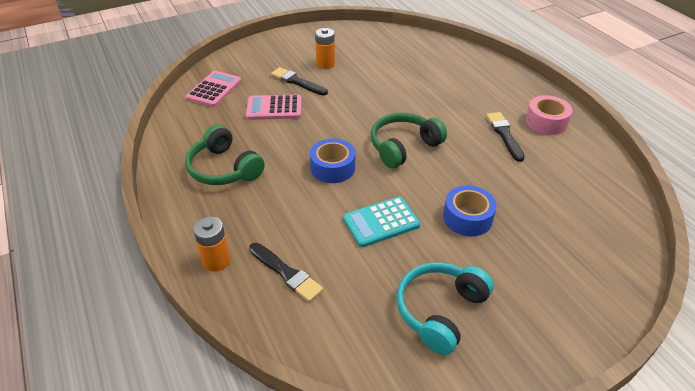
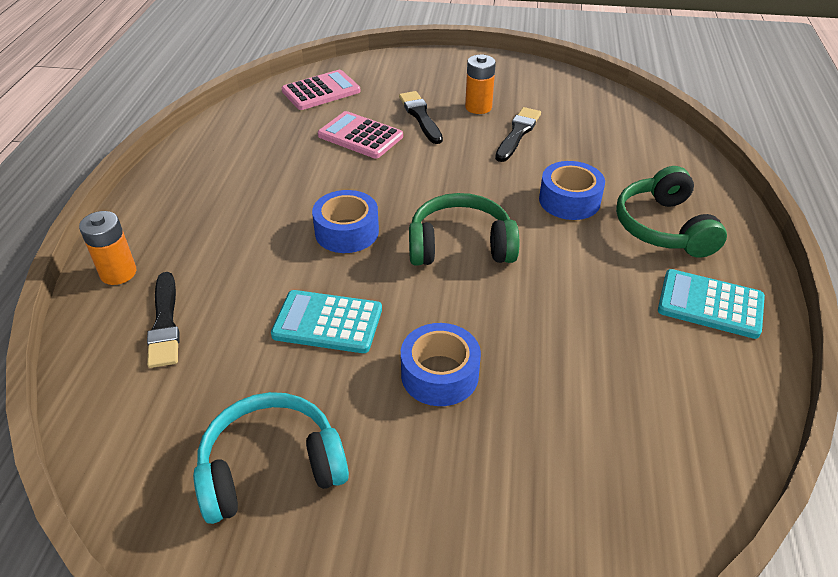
camera: 35 degrees right, 0 degrees up
green headphones [185,125,265,185] -> green headphones moved to [616,166,727,258]
black brush [486,112,525,162] -> black brush moved to [495,107,541,162]
pink tape [526,95,572,135] -> turquoise calculator [658,269,765,339]
none -> blue tape [539,161,605,220]

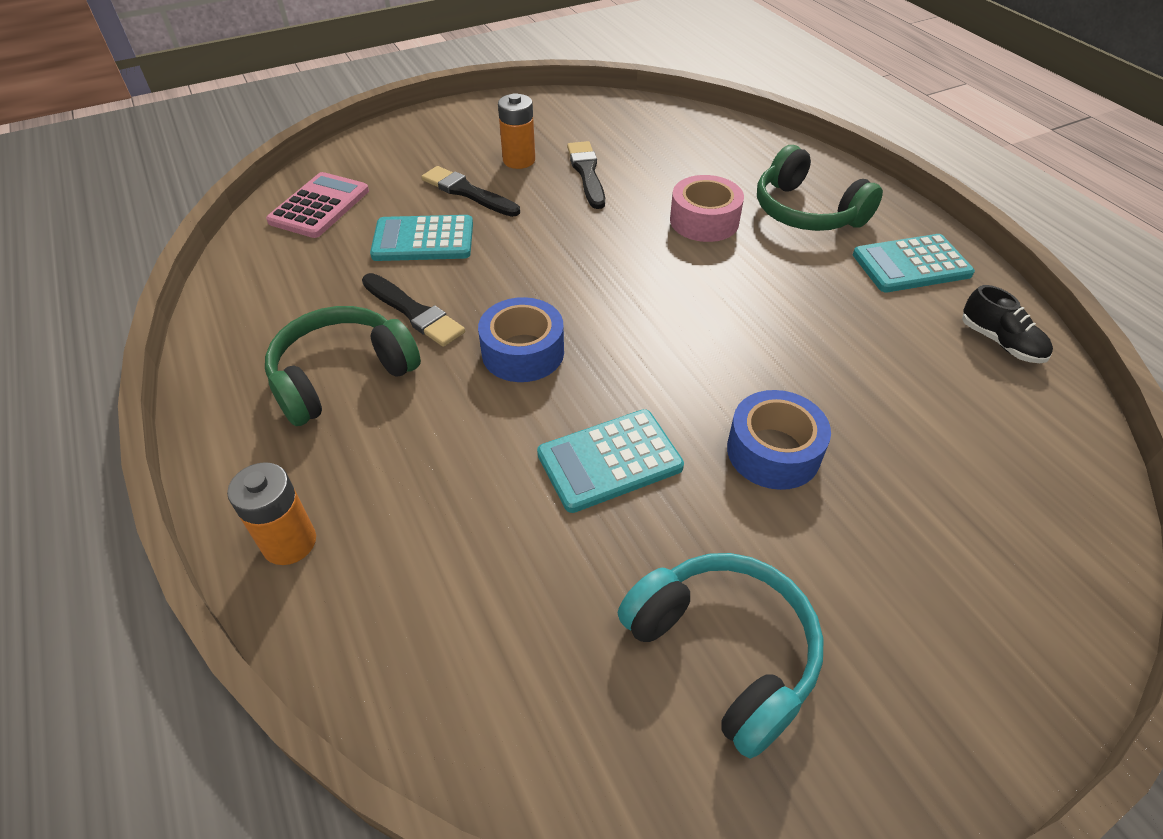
camera: 35 degrees left, 5 degrees up
black brush [147,272,180,368] -> black brush moved to [362,273,465,347]
turquoise headphones [193,392,349,524] -> turquoise headphones turned 105 degrees clockwise [618,553,824,759]
pink calculator [318,111,403,159] -> turquoise calculator [370,215,473,261]
green headphones [409,193,519,266] -> green headphones moved to [265,306,421,426]
blue tape [539,161,605,220] -> pink tape [670,175,744,242]
none -> black shoe [962,285,1053,363]

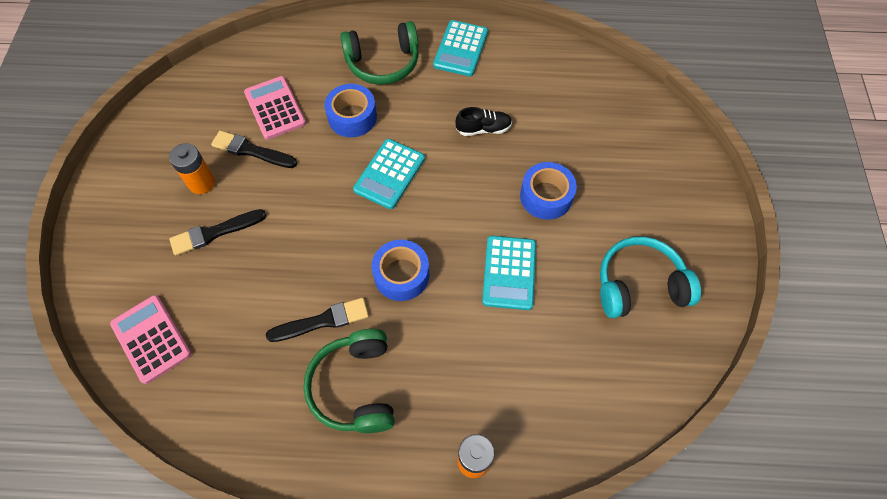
camera: 60 degrees left, 15 degrees up
turquoise calculator [370,215,473,261] -> turquoise calculator moved to [353,139,425,209]
pink tape [670,175,744,242] -> blue tape [324,84,377,137]
black shoe [962,285,1053,363] -> black shoe moved to [455,107,512,136]
none -> pink calculator [244,76,306,140]

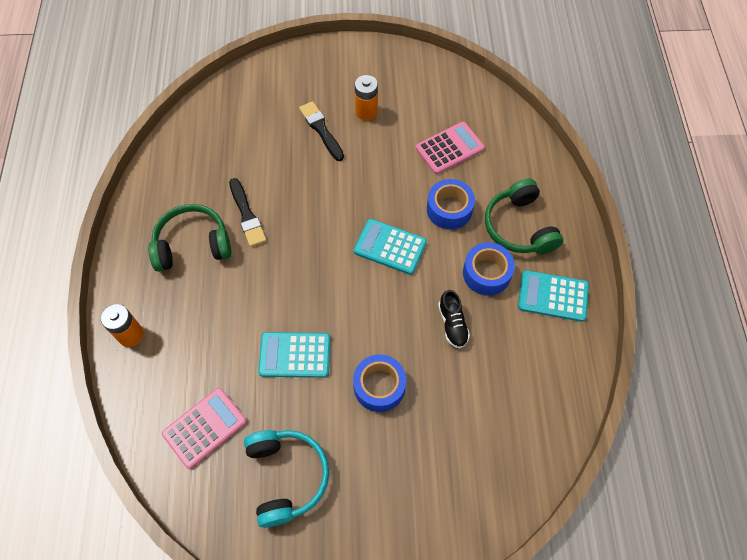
camera: 85 degrees right, 0 degrees up
pink calculator [110,295,191,384] -> pink calculator moved to [162,388,247,469]
black brush [211,130,297,168] -> none
blue tape [372,240,429,301] -> blue tape moved to [463,242,515,296]

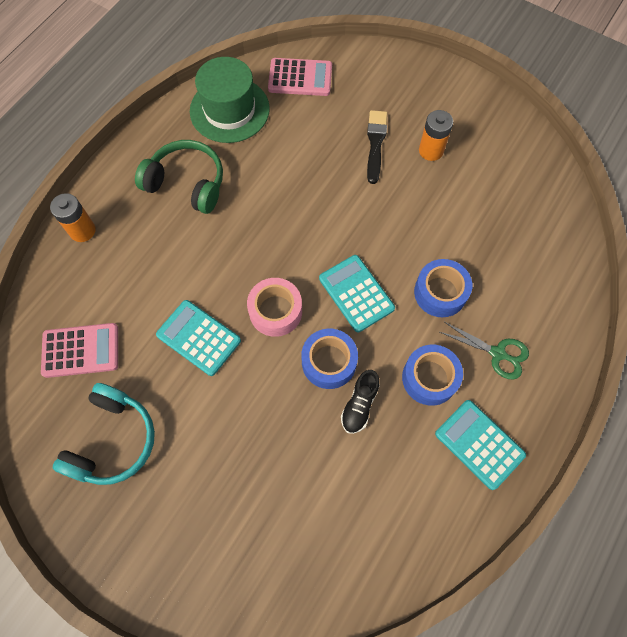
camera: 35 degrees right, 5 degrees up
black brush [229,178,267,247] -> none
blue tape [353,354,406,412] -> blue tape moved to [301,329,358,389]
pink calculator [416,122,485,174] -> pink calculator moved to [268,58,332,96]
green headphones [485,178,563,255] -> green scissors [440,322,529,380]
none -> green hat [190,57,270,143]
none -> pink tape [247,278,302,337]

